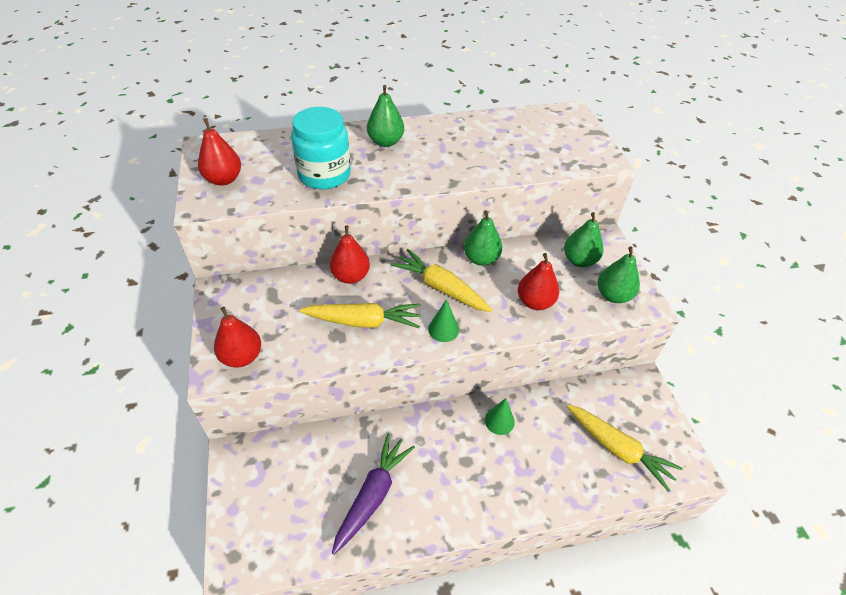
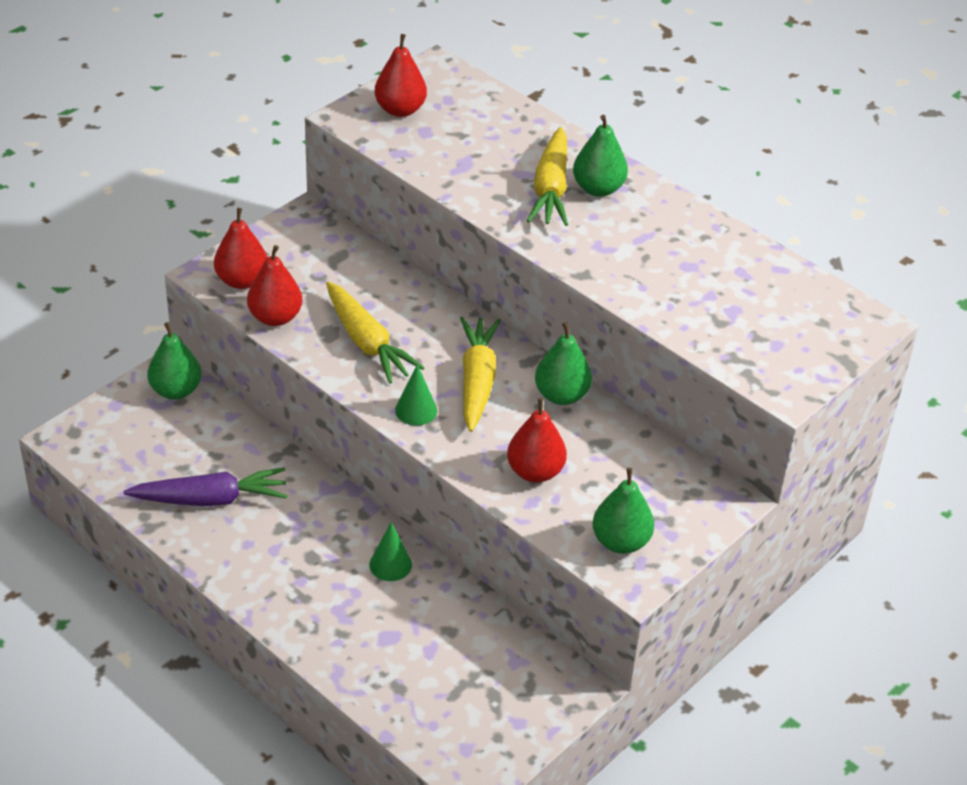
camera: 55 degrees right, 5 degrees down
turquoise jar [291,107,351,189] -> none
red pear [330,225,370,284] -> red pear moved to [247,245,302,326]
green pear [564,212,603,267] -> green pear moved to [147,322,201,400]
yellow carrot [567,405,683,492] -> yellow carrot moved to [527,127,568,226]

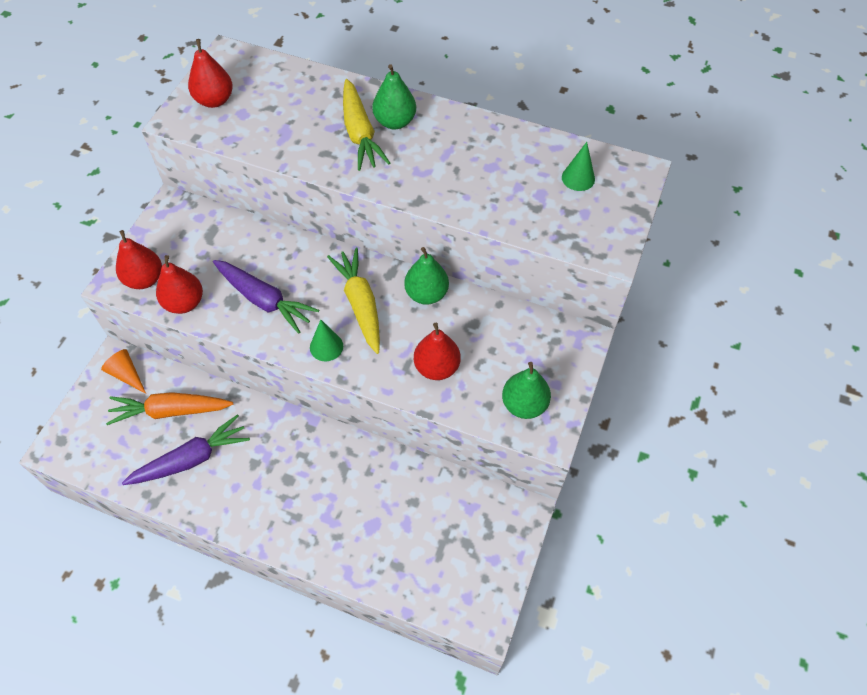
camera: 20 degrees left, 15 degrees up
green pear [147,322,201,400] -> orange cone [101,349,146,394]
yellow carrot [326,282,425,384] -> purple carrot [213,260,319,334]
green cone [370,522,412,581] -> green cone moved to [562,142,595,191]
none -> orange carrot [106,392,233,425]

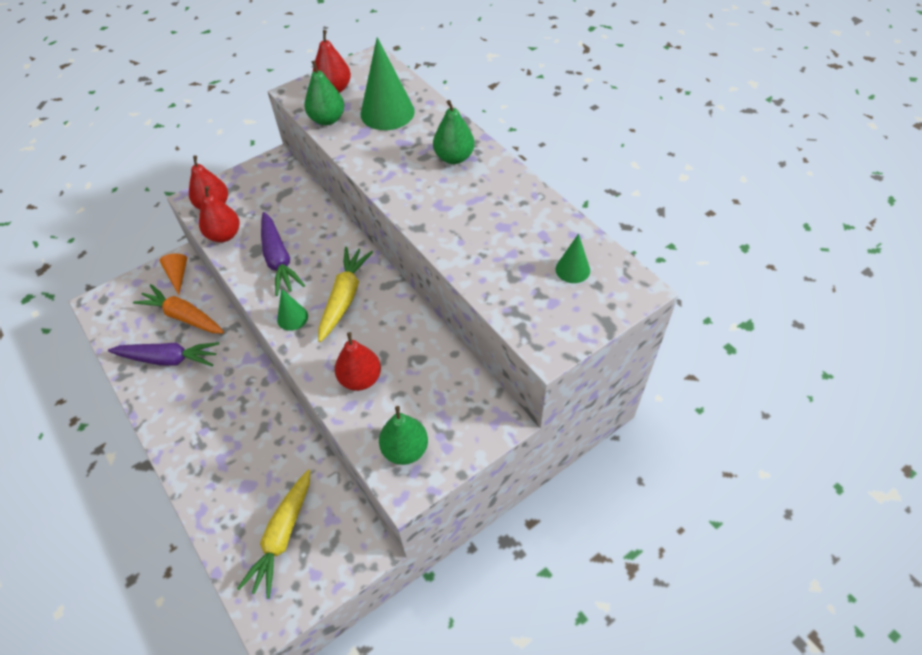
camera: 35 degrees right, 5 degrees down
yellow carrot [343,79,390,171] -> yellow carrot moved to [237,469,311,599]
green pear [404,247,449,305] -> green pear moved to [304,60,344,125]
none -> green cone [360,37,415,130]

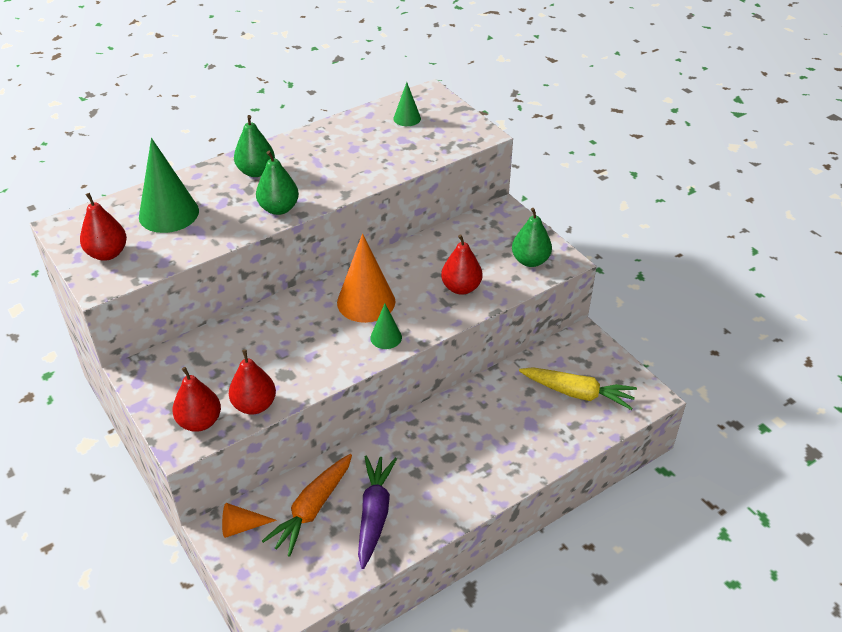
camera: 90 degrees left, 10 degrees down
purple carrot [261,212,305,296] -> none
green pear [304,60,344,125] -> green pear moved to [256,151,299,215]
yellow carrot [318,247,373,342] -> orange cone [337,234,395,323]

